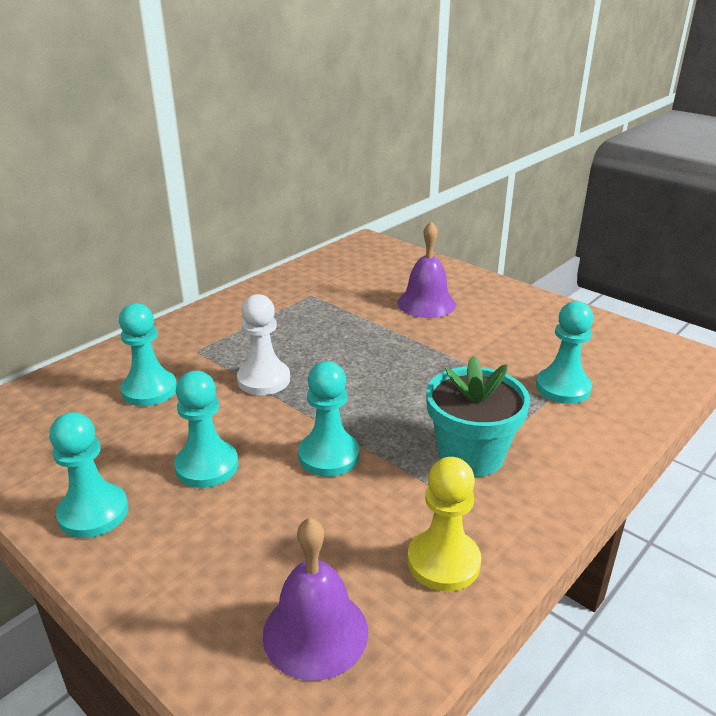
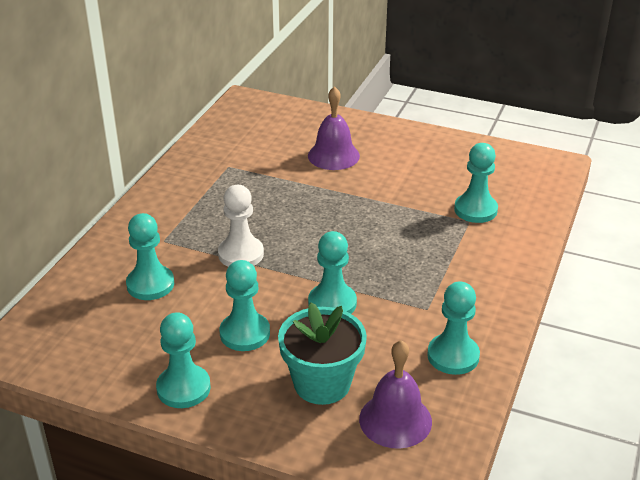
camera: 20 degrees left, 5 degrees up
yellow pawn [408,457,481,592] -> turquoise pawn [427,282,480,375]
turquoise flower pot [426,355,530,477] -> turquoise flower pot moved to [278,302,367,405]

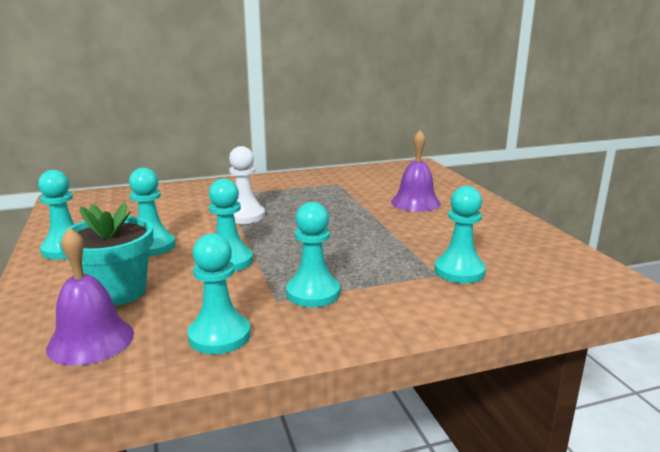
camera: 50 degrees right, 15 degrees down
turquoise pawn [126,213,174,300] -> turquoise pawn moved to [286,202,340,307]

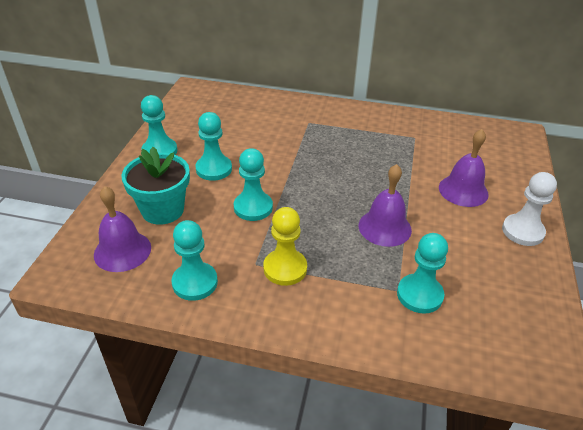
camera: 30 degrees right, 20 degrees up
white pawn [229,146,265,224] -> white pawn moved to [502,172,557,246]
turquoise pawn [286,202,340,307] -> yellow pawn [263,207,307,286]
none -> purple bell [359,164,412,247]

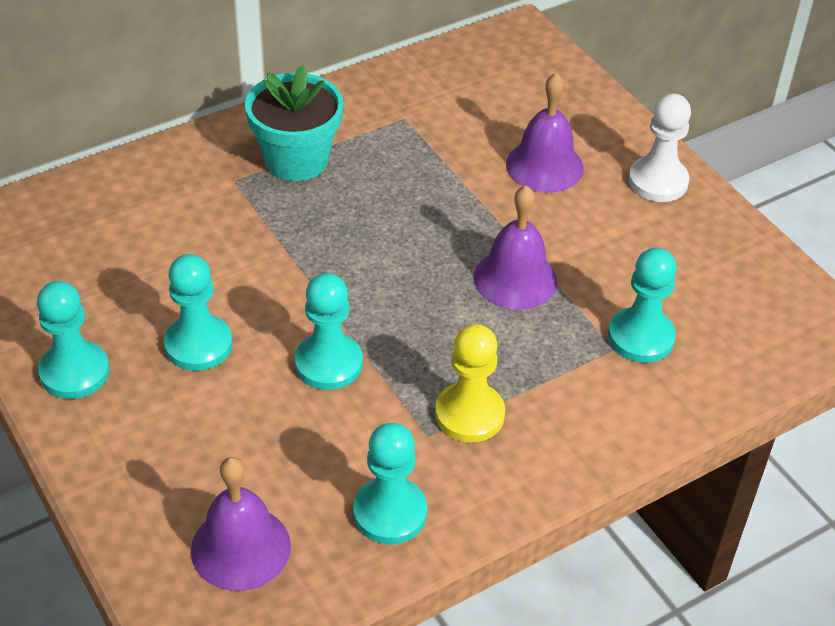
camera: 45 degrees left, 5 degrees up
turquoise flower pot [121,147,190,225] -> turquoise flower pot moved to [245,65,344,181]

